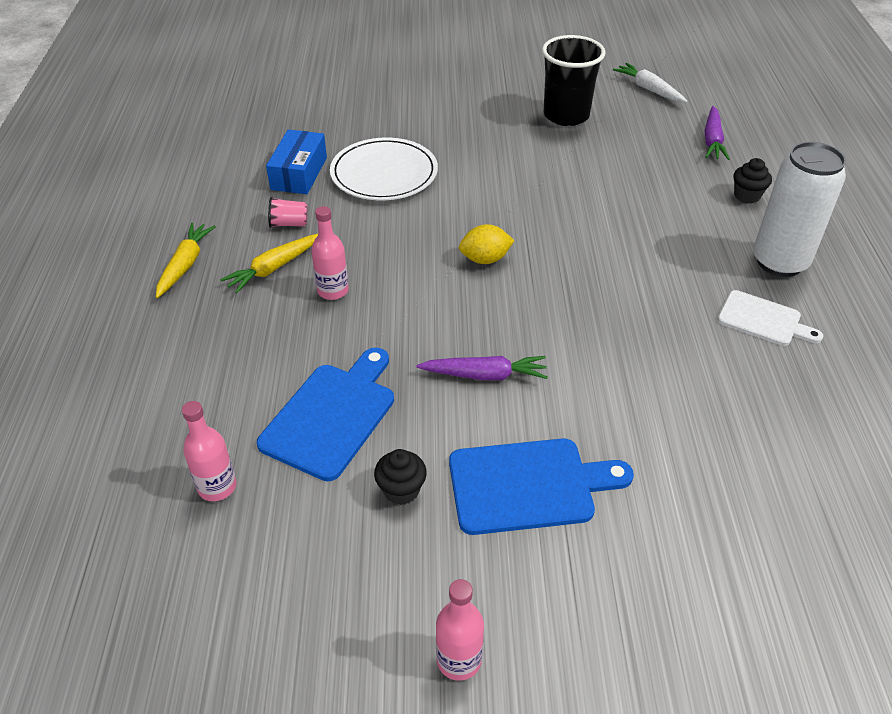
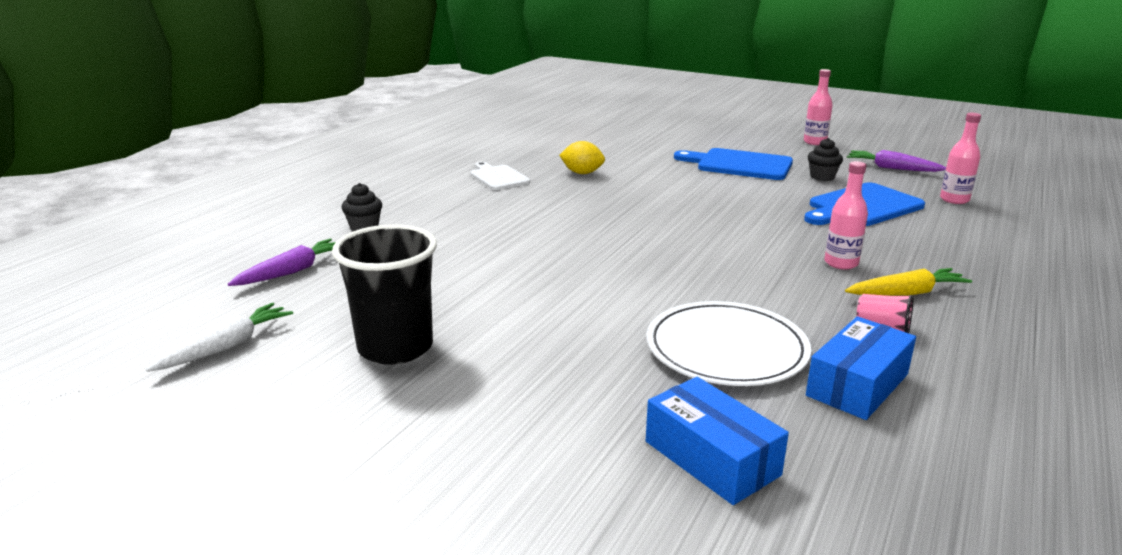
camera: 150 degrees left, 20 degrees down
yellow carrot [156,223,216,298] -> none
purple carrot [416,356,548,380] -> purple carrot moved to [847,150,946,172]
yellow lemon [459,224,515,264] -> yellow lemon moved to [559,141,605,174]
white carrot [613,63,688,103] -> white carrot turned 135 degrees counterclockwise [145,303,293,372]
white can [753,142,846,277] -> none
none -> blue box [646,377,789,505]

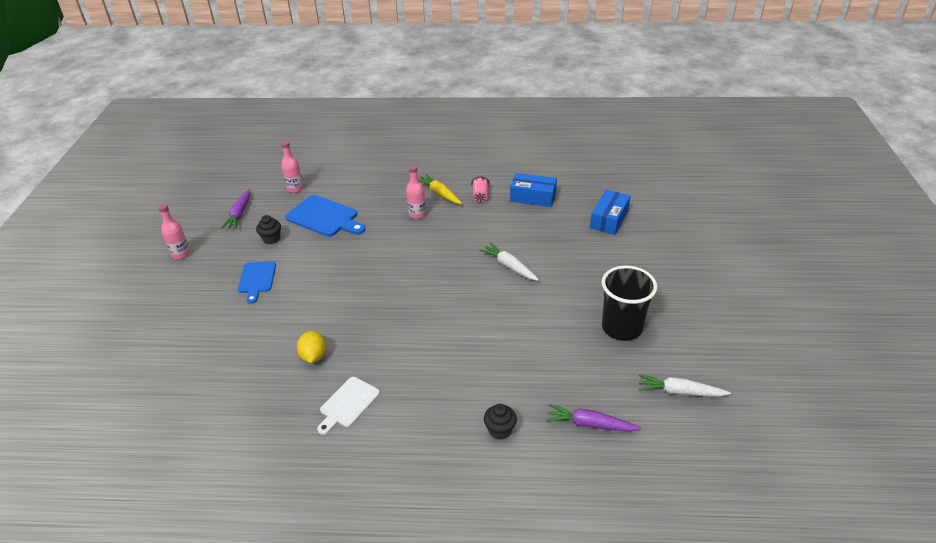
camera: 115 degrees left, 15 degrees up
white plate [646,301,811,386] -> none
blue cutting board [674,148,793,180] -> blue cutting board [238,261,276,304], size x0.64
none -> white carrot [479,243,539,281]

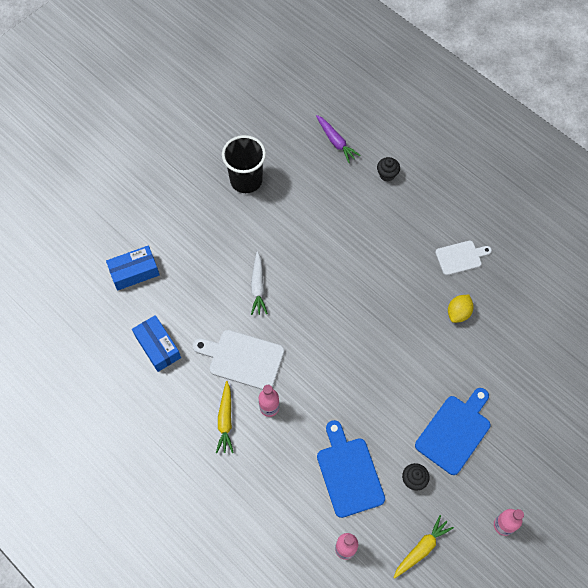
camera: 140 degrees left, 25 degrees up
purple carrot [221,189,251,229] -> yellow carrot [393,515,454,579]
blue cutting board [238,261,276,304] -> blue cutting board [415,388,491,475], size x1.56
pink cup [471,177,490,202] -> none
white carrot [639,374,731,397] -> none
none -> white cutting board [193,330,284,390]

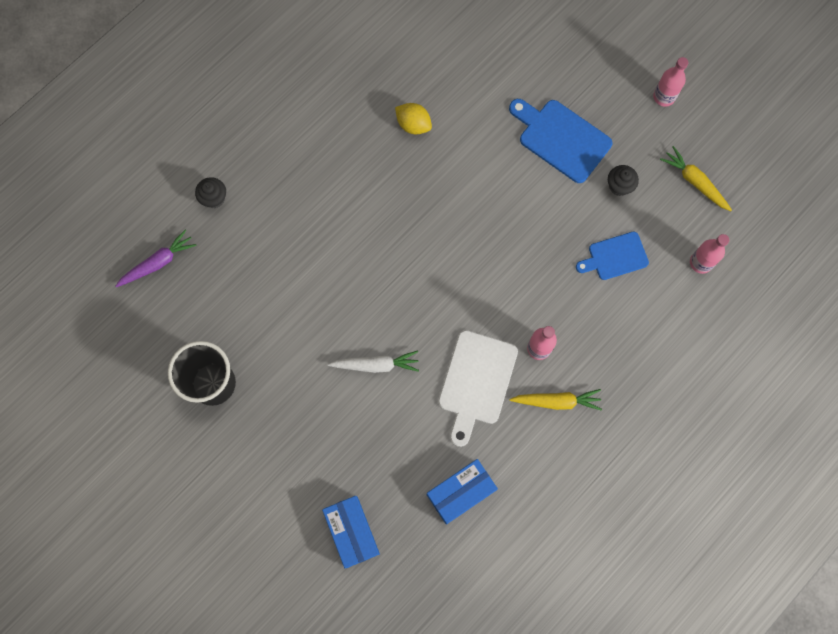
camera: 90 degrees left, 10 degrees up
blue cutting board [317,420,385,518] -> blue cutting board [576,232,649,280], size x0.64
white cutting board [435,241,492,275] -> none

